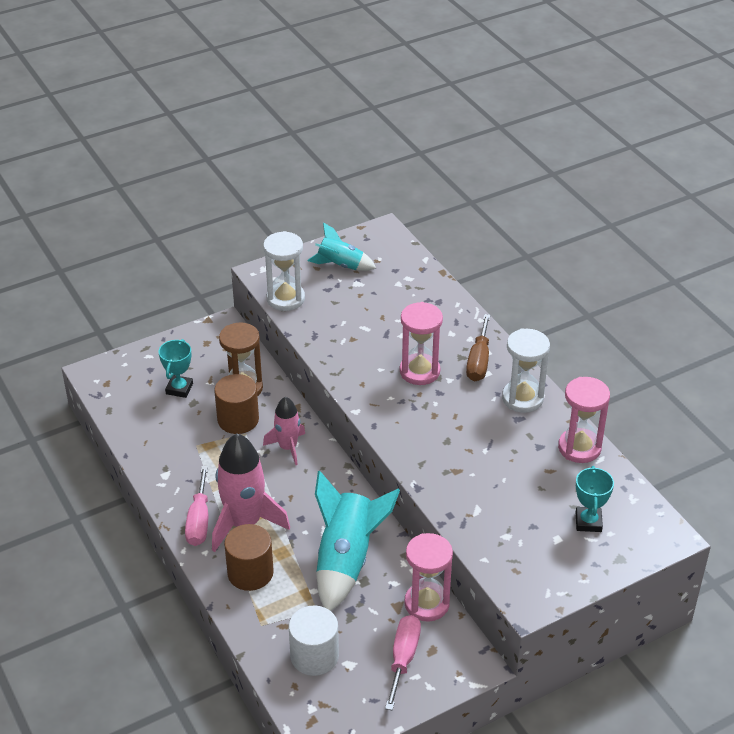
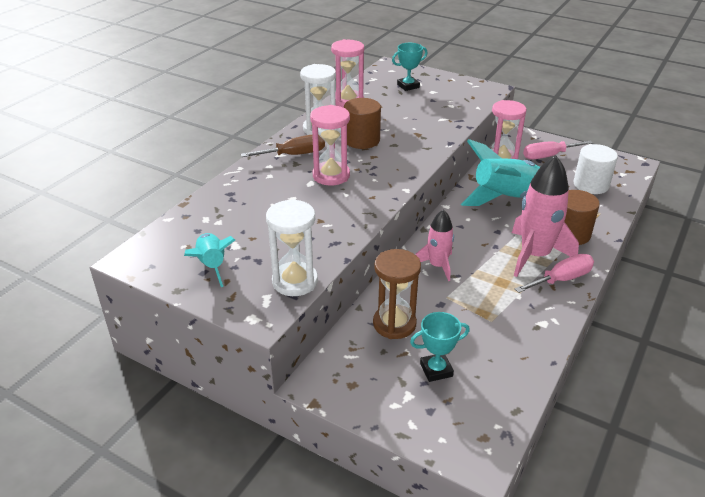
camera: 120 degrees left, 5 degrees down
brown cylinder [214,374,259,434] -> brown cylinder moved to [344,98,381,149]

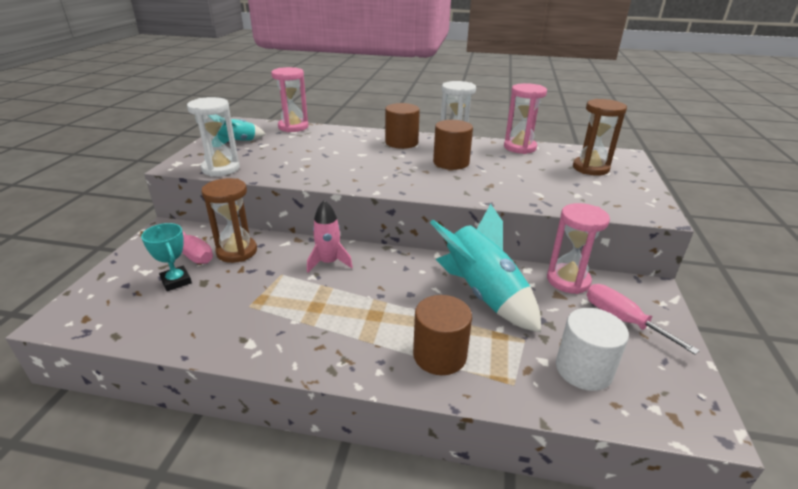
camera: 70 degrees right, 5 degrees down
brown screwdriver [241,134,325,157] -> brown cylinder [385,103,420,149]
pink hourglass [310,105,350,186] -> pink hourglass moved to [271,67,308,132]
turquoise trophy [392,43,428,91] -> brown hourglass [573,99,627,176]
pink rocket [512,155,579,277] -> none
pink screwdriver [515,254,594,293] -> pink screwdriver moved to [160,222,213,264]

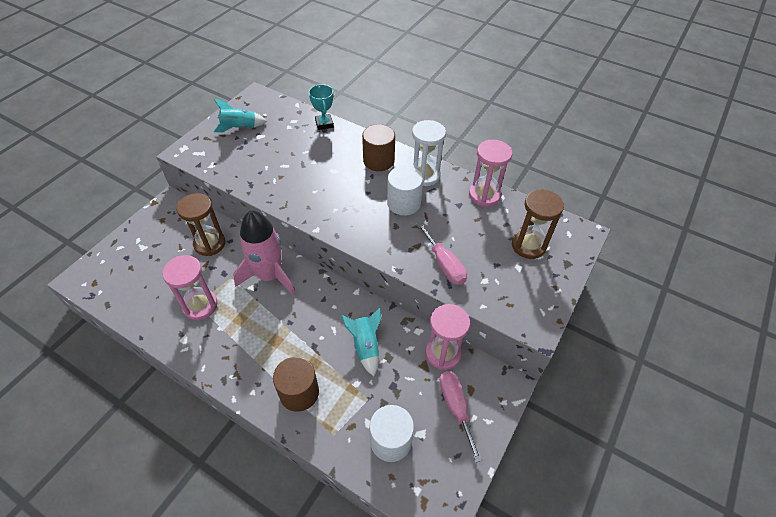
camera: 20 degrees right, 20 degrees up
turquoise trophy [141,223,192,291] -> turquoise trophy moved to [309,84,333,130]
pink screwdriver [160,222,213,264] -> pink screwdriver moved to [417,222,467,285]
white hourglass [187,97,240,176] -> none
pink hourglass [271,67,308,132] -> pink hourglass moved to [162,255,218,320]
pink rocket [307,200,353,273] -> pink rocket [233,210,295,296], size x1.71
turquoise rocket [430,204,541,332] -> turquoise rocket [341,307,382,376], size x0.59
brown cylinder [433,120,473,170] -> white cylinder [387,166,423,216]

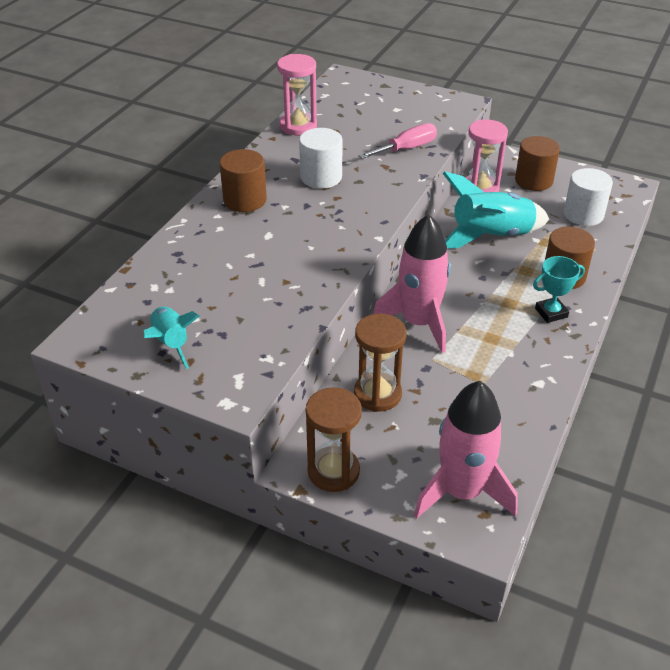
camera: 95 degrees left, 10 degrees down
pink hourglass [162,255,218,320] -> none
turquoise trophy [309,84,333,130] -> turquoise trophy moved to [533,256,585,323]
turquoise rocket [341,307,382,376] -> turquoise rocket [443,171,549,249], size x1.71
white hourglass [412,120,446,186] -> none
pink screwdriver [439,371,482,463] -> brown cylinder [515,136,560,191]
brown hourglass [512,189,564,259] -> brown hourglass moved to [306,387,362,492]
none -> pink rocket [414,381,518,518]

